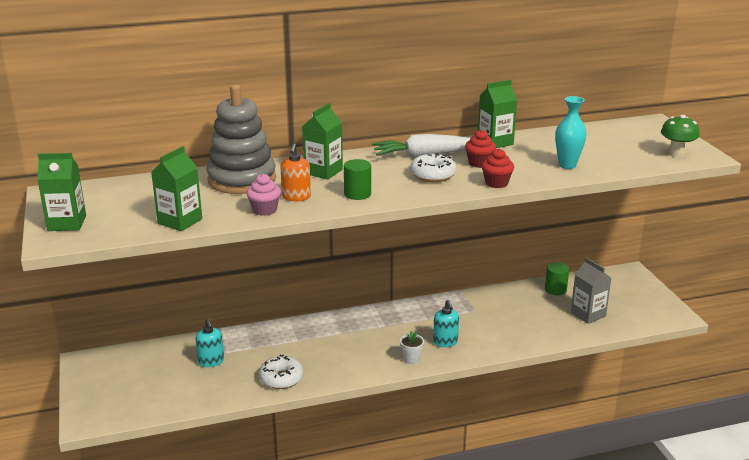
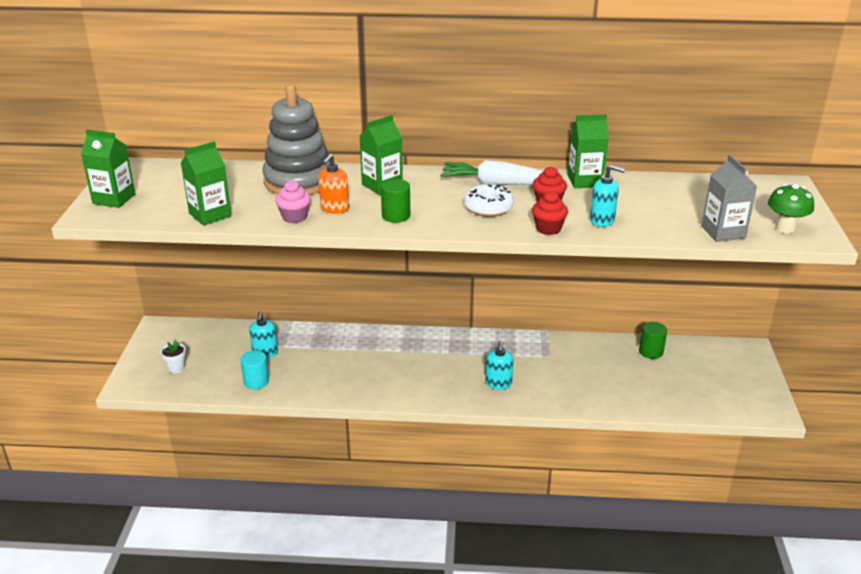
camera: 20 degrees right, 5 degrees up
white donut [259,355,304,389] -> none
white flower pot [400,331,424,364] -> white flower pot moved to [160,340,186,373]
turquoise vase [555,96,586,169] -> none
grey carton [571,258,612,324] -> grey carton moved to [701,155,757,242]
none -> turquoise cylinder [240,350,269,389]
none -> turquoise soap dispenser [590,164,625,227]

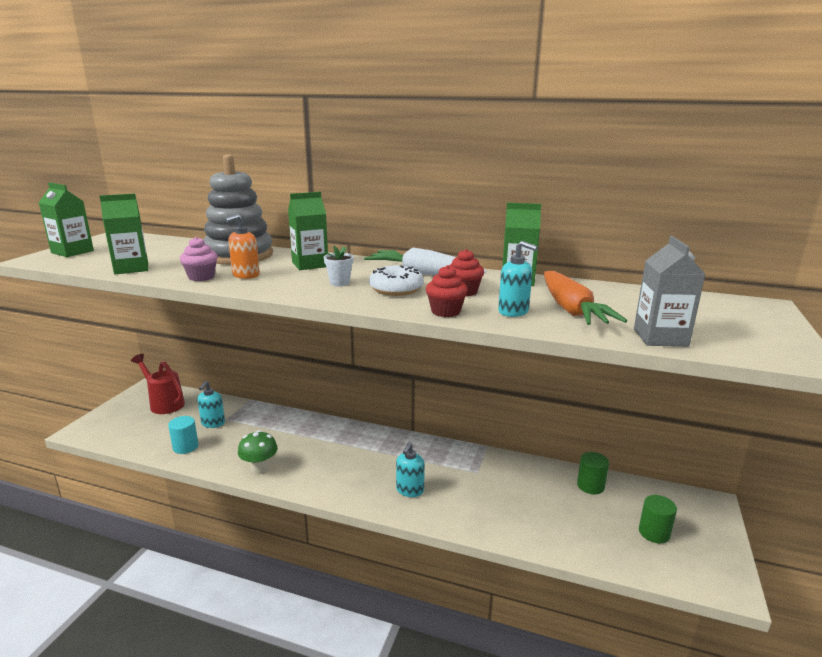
camera: 15 degrees right, 10 degrees down
white flower pot [160,340,186,373] -> white flower pot moved to [324,246,354,287]
green cylinder [381,179,410,223] -> green cylinder moved to [639,495,677,543]
green mushroom [768,184,814,233] -> green mushroom moved to [238,430,278,475]
none -> red watering can [131,354,185,414]
none -> orange carrot [544,271,627,325]

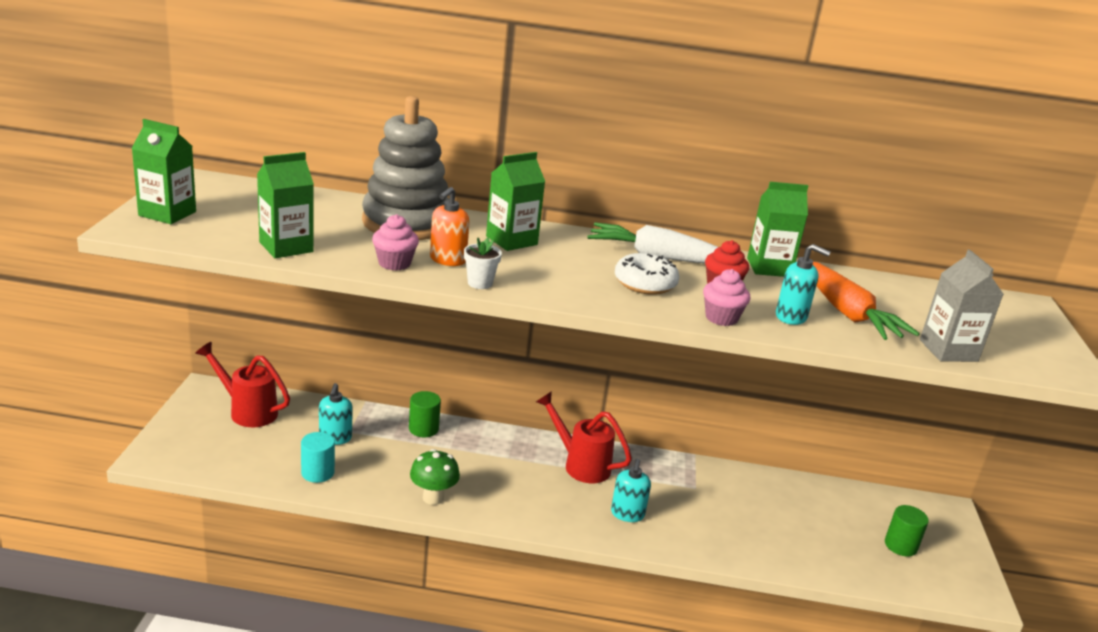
camera: 15 degrees left, 5 degrees up
white flower pot [324,246,354,287] -> white flower pot moved to [464,237,502,289]
red cupcake [426,265,468,317] -> pink cupcake [703,269,750,326]
green cylinder [577,452,609,494] -> green cylinder moved to [409,391,441,437]
none -> red watering can [536,391,632,483]

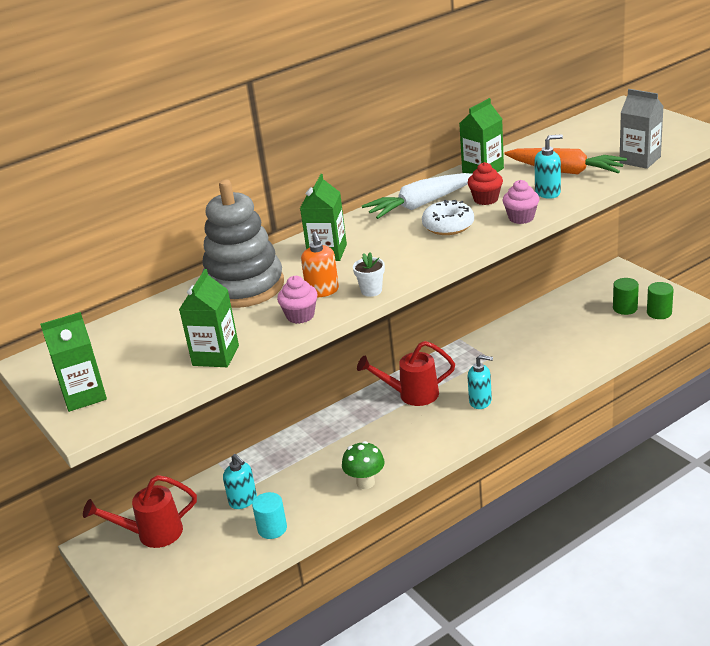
camera: 35 degrees left, 5 degrees up
green cylinder [409,391,441,437] -> green cylinder moved to [647,282,674,319]
turquoise soap dispenser [611,459,651,522] -> turquoise soap dispenser turned 45 degrees counterclockwise [468,355,493,409]

